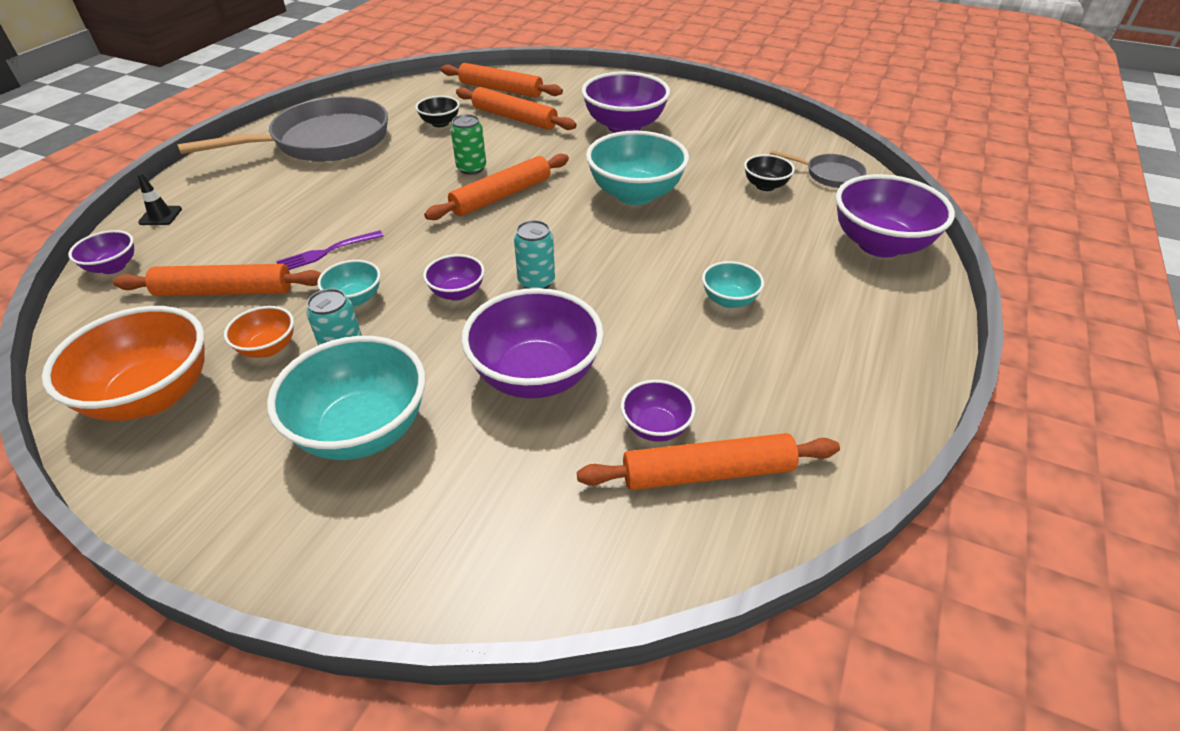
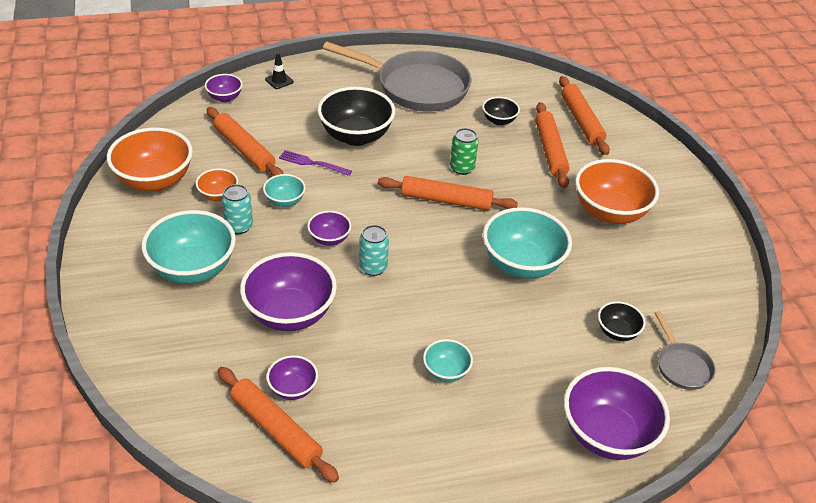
camera: 50 degrees right, 0 degrees up
purple bowl [582,71,670,133] -> orange bowl [575,159,659,224]
none -> black bowl [317,87,395,146]

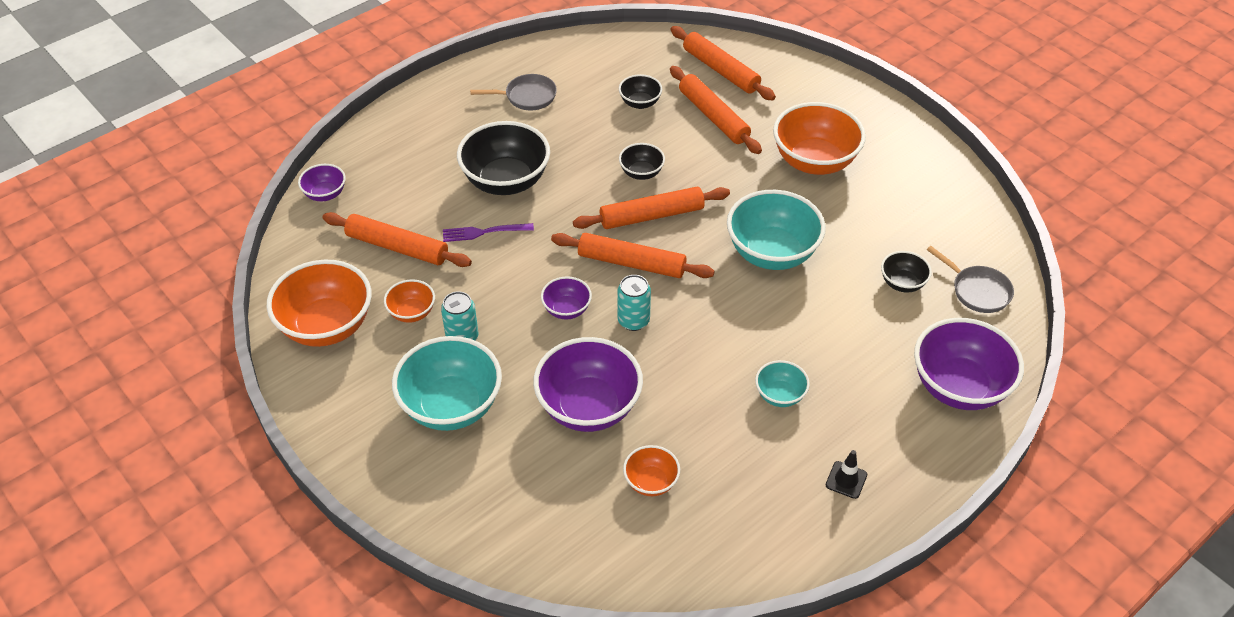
camera: 25 degrees left, 5 degrees up
orange rolling pin [217,367,339,483] -> orange rolling pin moved to [551,233,714,278]
turquoise bowl [263,174,306,207] -> none
black traffic cone [265,53,294,89] -> black traffic cone moved to [826,450,867,499]
purple bowl [266,355,318,400] -> orange bowl [623,445,680,496]
grey pan [323,42,472,111] -> grey pan [470,74,557,110], size x0.46
green can [450,128,478,175] -> black bowl [619,143,665,180]

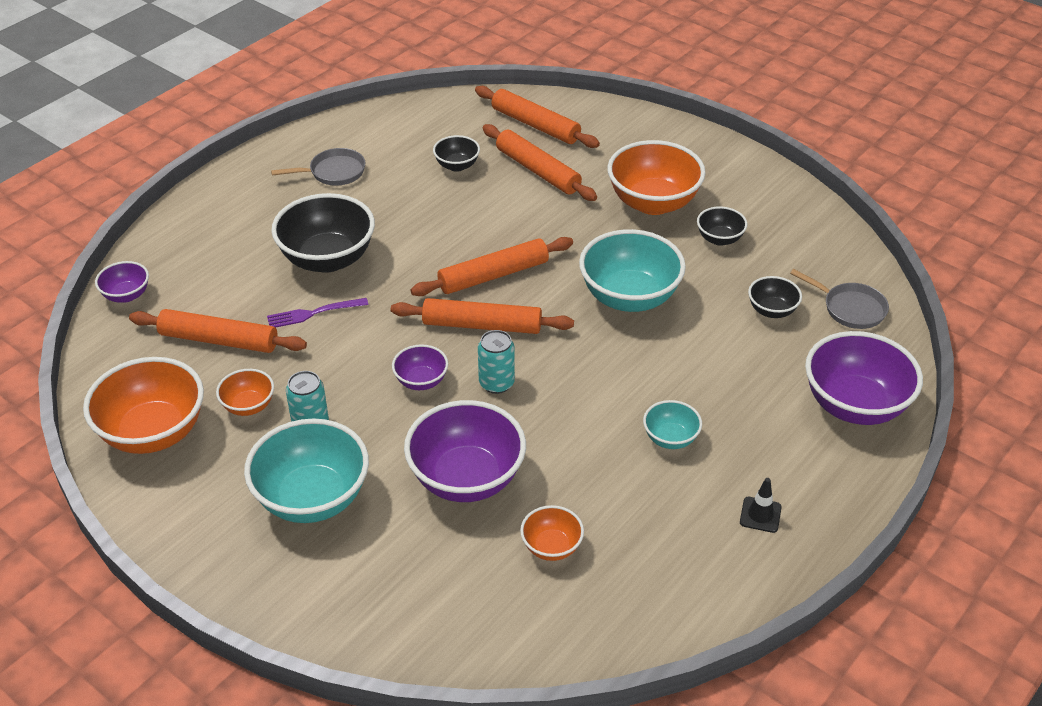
camera: 10 degrees left, 5 degrees down
black bowl [619,143,665,180] -> black bowl moved to [697,206,747,246]

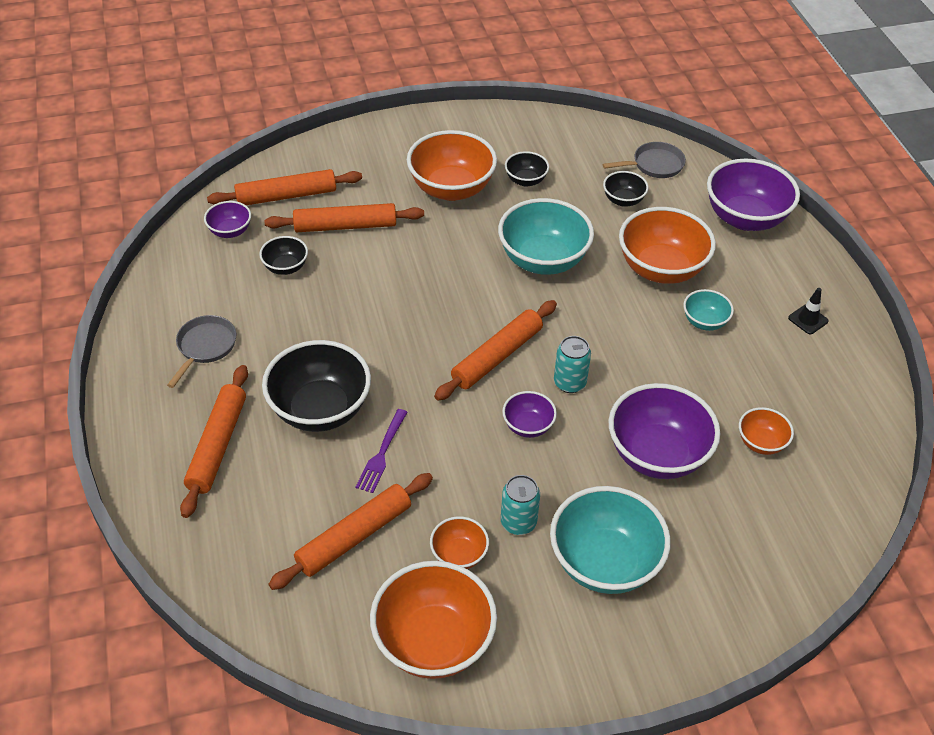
camera: 55 degrees left, 5 degrees up
purple bowl [95,261,149,303] -> purple bowl moved to [204,201,251,238]
orange rolling pin [411,237,573,296] -> orange rolling pin moved to [180,365,248,518]
none -> orange bowl [619,207,716,284]

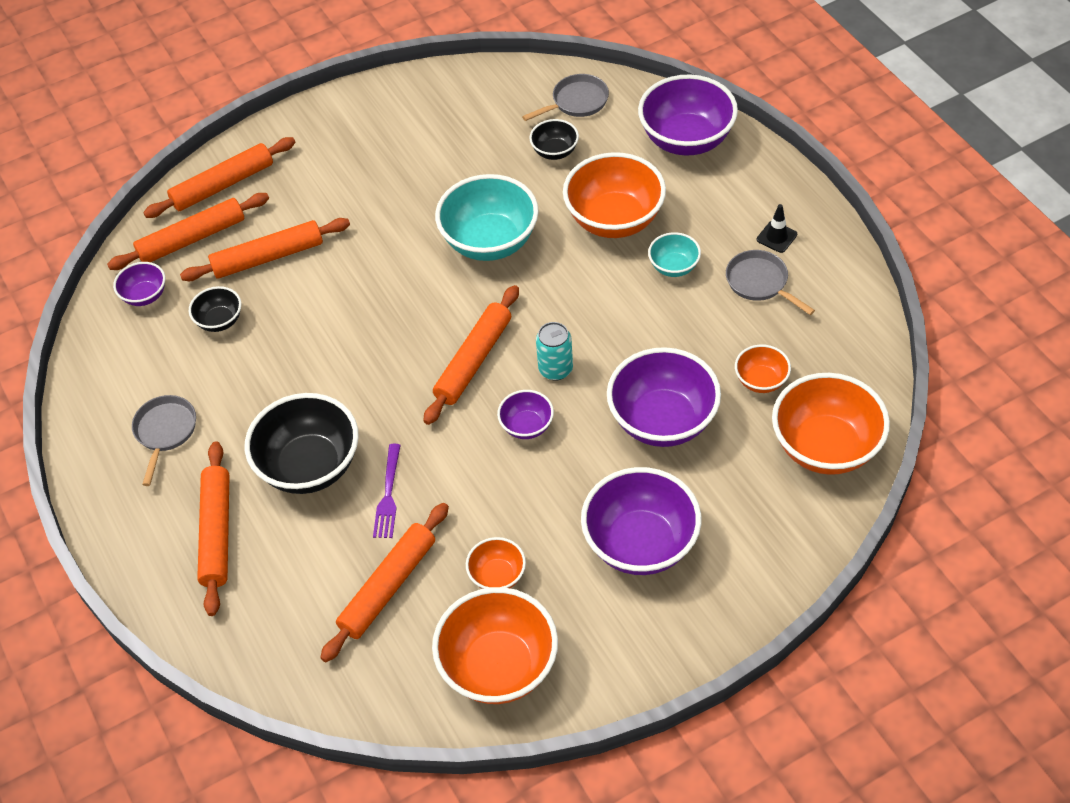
camera: 10 degrees left, 5 degrees up
orange bowl [407,130,497,201] -> orange bowl moved to [772,373,890,475]
turquoise can [501,475,540,535] -> none
black bowl [505,151,549,187] -> none
turquoise bowl [550,486,671,594] -> purple bowl [581,467,701,575]
none -> orange rolling pin [143,137,295,218]
none -> grey pan [726,250,815,315]

